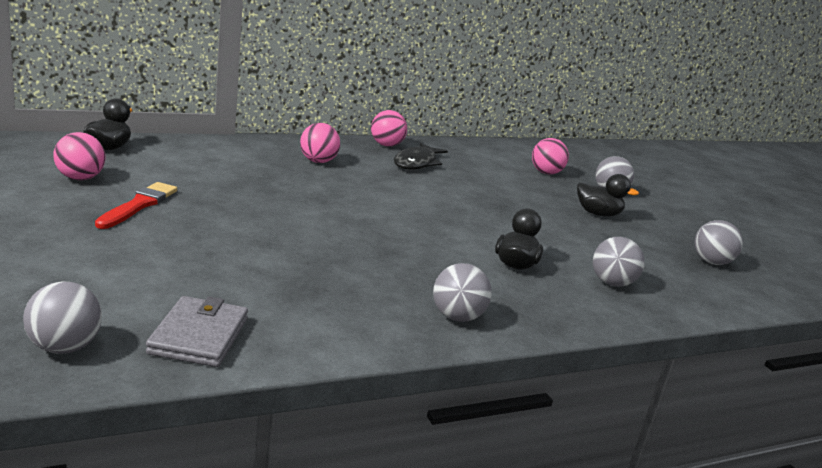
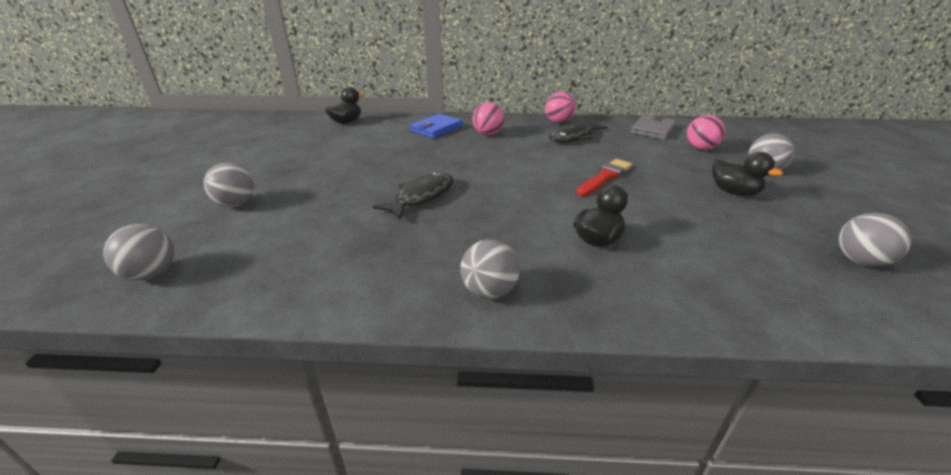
camera: 30 degrees right, 10 degrees up
pink ball [53,132,105,180] -> none
red brush [95,182,177,229] -> red brush moved to [576,159,632,196]
grey wallet [146,296,248,367] -> grey wallet moved to [631,115,676,140]
grey ball [593,237,645,287] -> grey ball moved to [203,163,254,207]
none -> black fish [373,172,454,220]
none -> blue wallet [410,114,463,138]

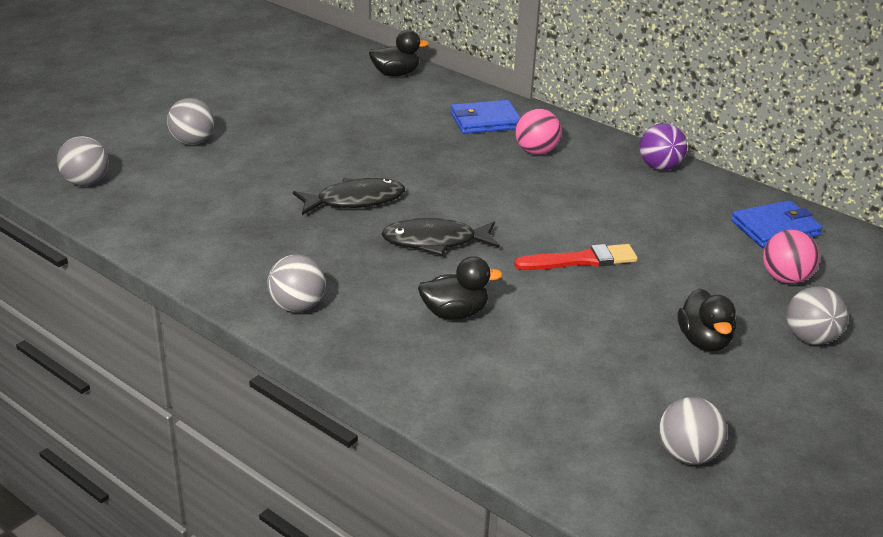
camera: 35 degrees right, 0 degrees up
pink ball [545,92,576,123] -> purple ball [640,123,687,170]
black fish [549,120,608,143] -> black fish moved to [381,218,500,256]
grey wallet [631,115,676,140] -> blue wallet [731,200,823,248]

